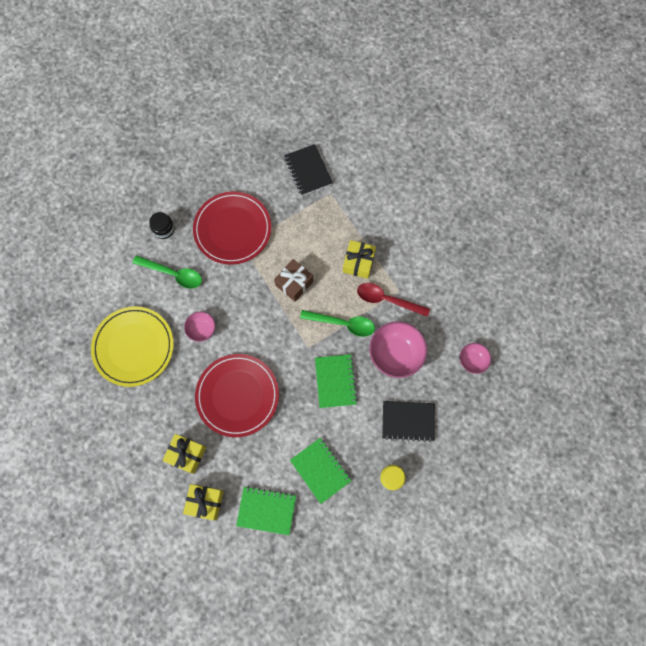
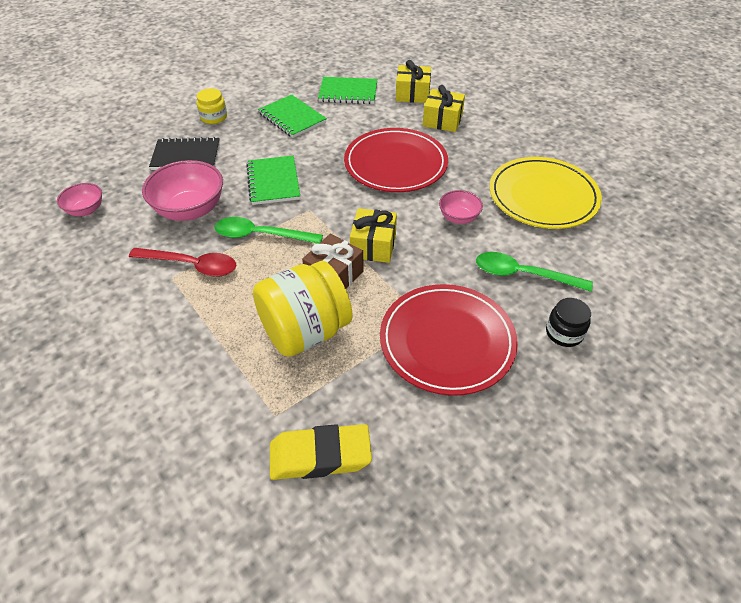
camera: 175 degrees right, 25 degrees down
black notebook [284,144,333,196] -> yellow eraser [270,424,372,480]
yellow gift [343,240,376,279] -> yellow gift moved to [350,208,397,263]
none -> yellow jar [253,261,353,357]

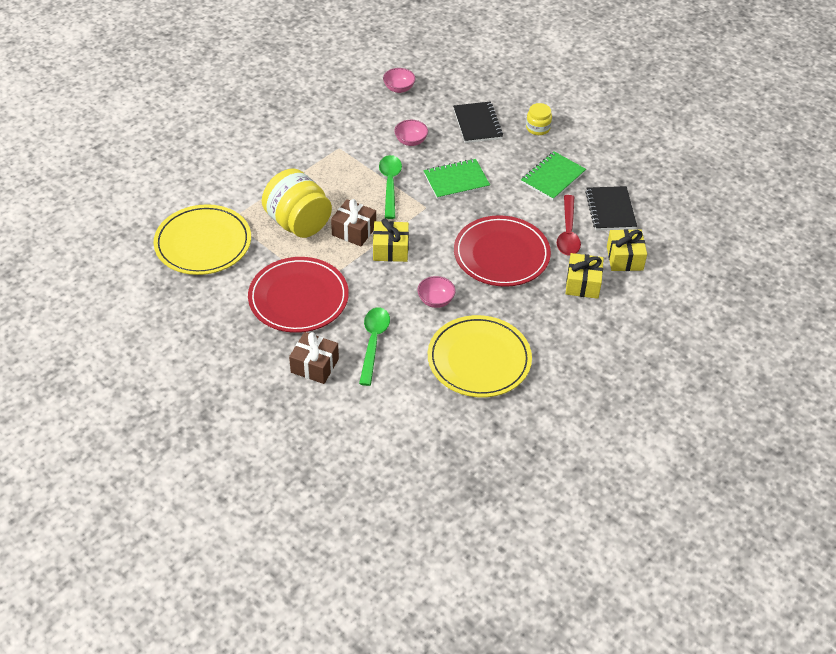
camera: 80 degrees right, 0 degrees up
red spoon [129,248,236,277] -> red spoon moved to [557,195,581,256]
pink bowl [142,160,223,221] -> pink bowl [394,120,428,146], size x0.55
yellow eraser [270,424,372,480] -> yellow plate [154,204,251,275]
green notebook [318,77,377,104] -> black notebook [585,186,637,231]
black jar [546,298,591,347] -> brown gift [289,332,339,384]

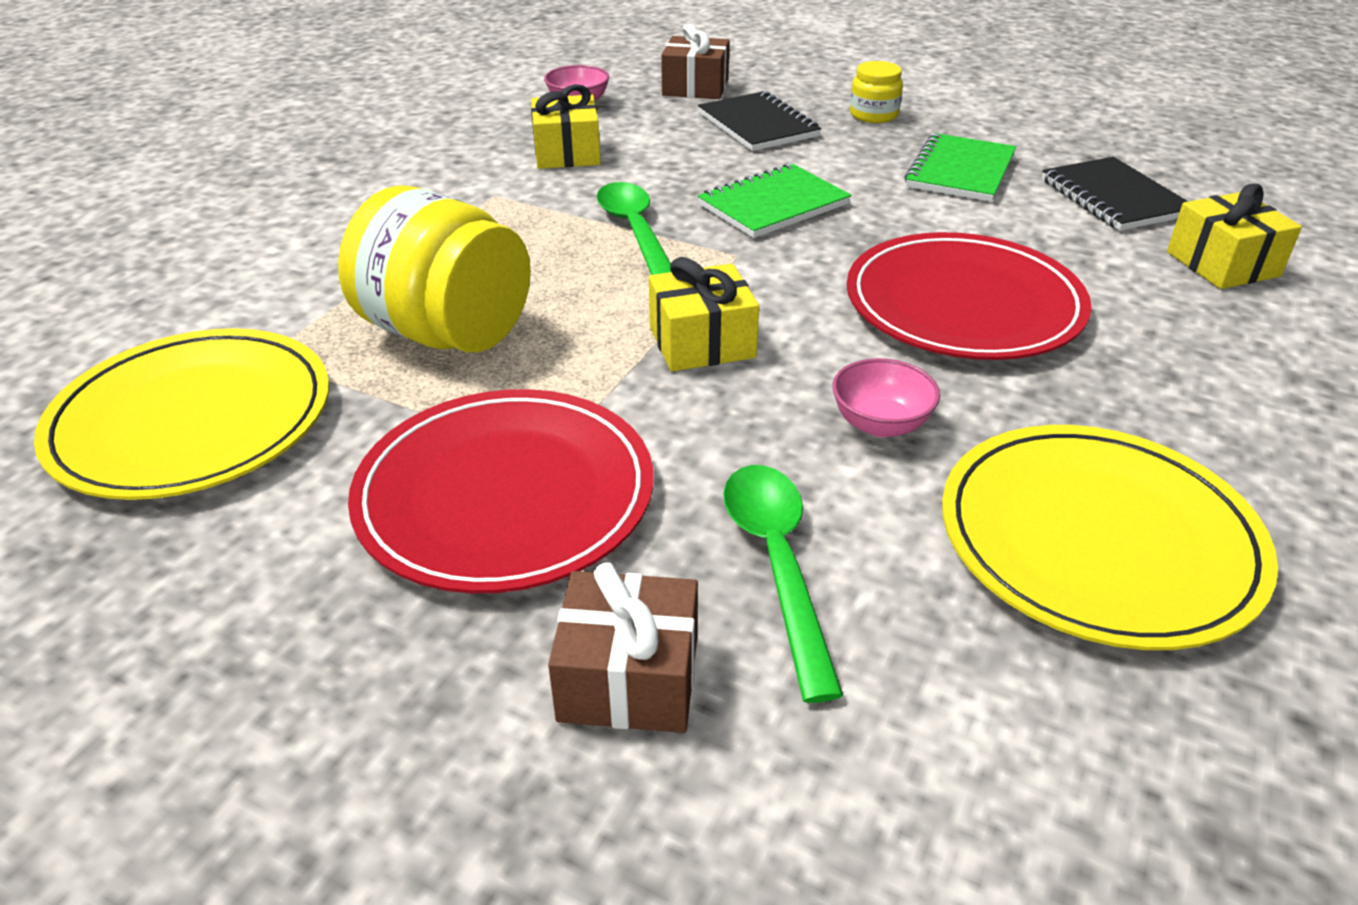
camera: 15 degrees left, 10 degrees down
brown gift [331,199,376,246] -> brown gift moved to [661,24,729,99]
pink bowl [394,120,428,146] -> none
red spoon [557,195,581,256] -> none
yellow gift [566,253,604,299] -> yellow gift moved to [531,84,601,169]

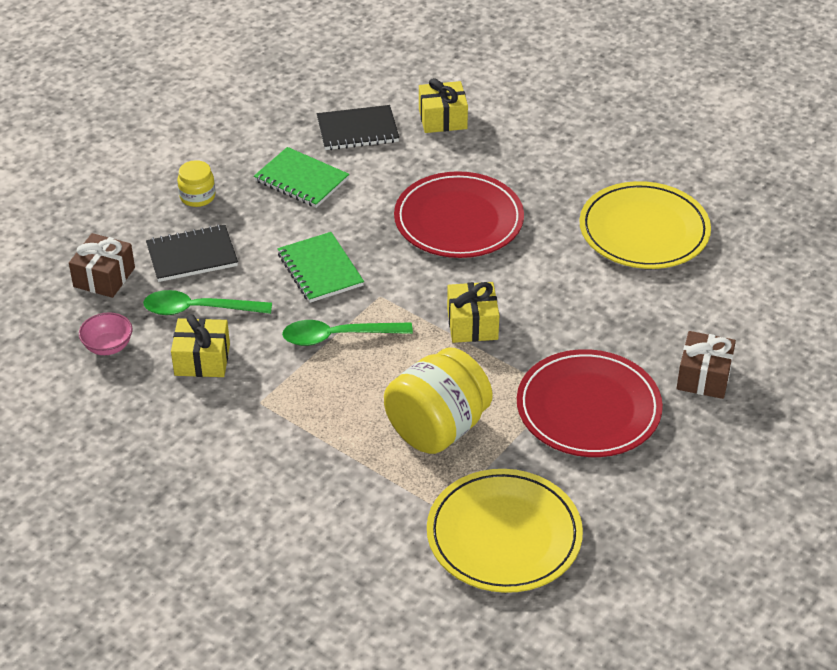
camera: 80 degrees left, 5 degrees up
green spoon [723,465,844,703] -> green spoon moved to [143,290,272,315]
pink bowl [832,358,940,437] -> none

